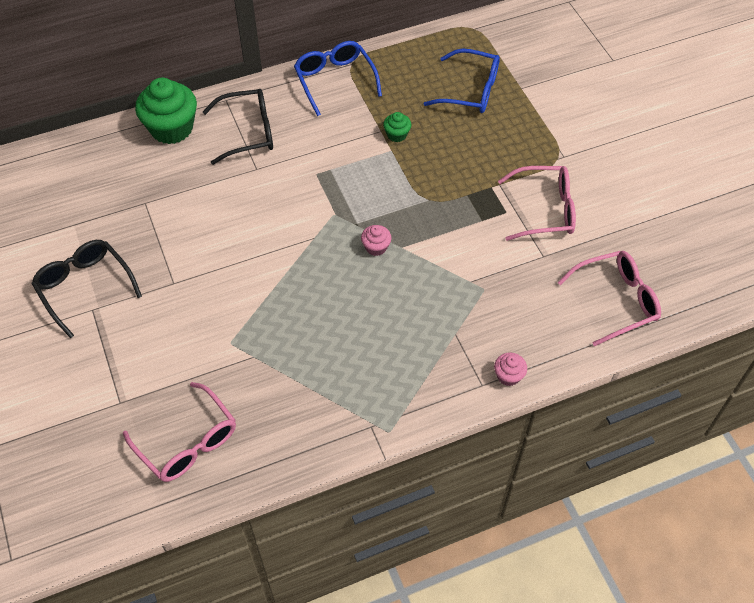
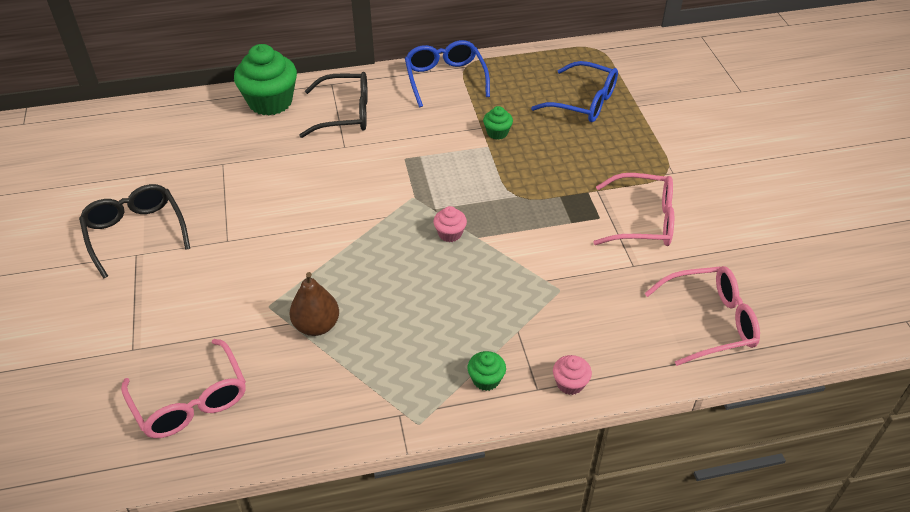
camera: 10 degrees right, 10 degrees down
none -> brown pear [290,272,339,336]
none -> green cupcake [468,351,506,391]

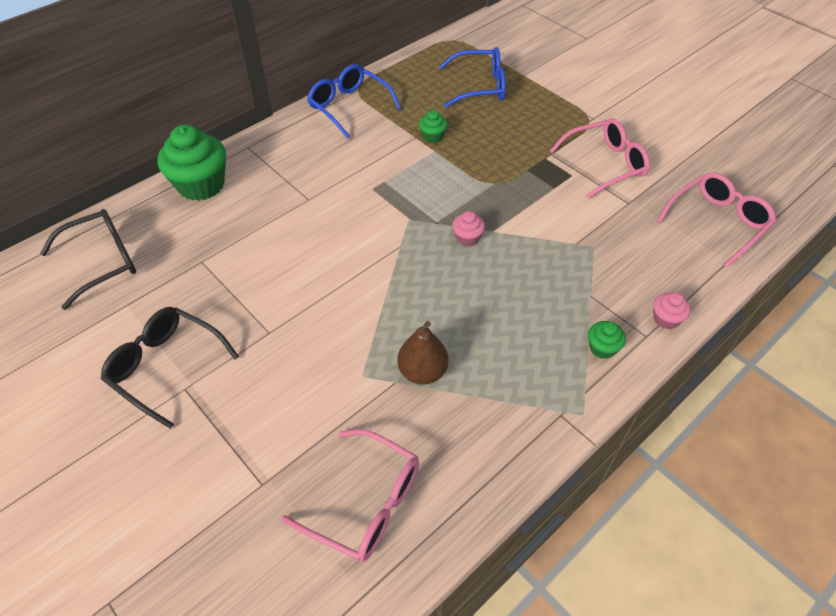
camera: 30 degrees left, 5 degrees up
black glasses [299,72,368,138] -> black glasses moved to [40,209,136,310]

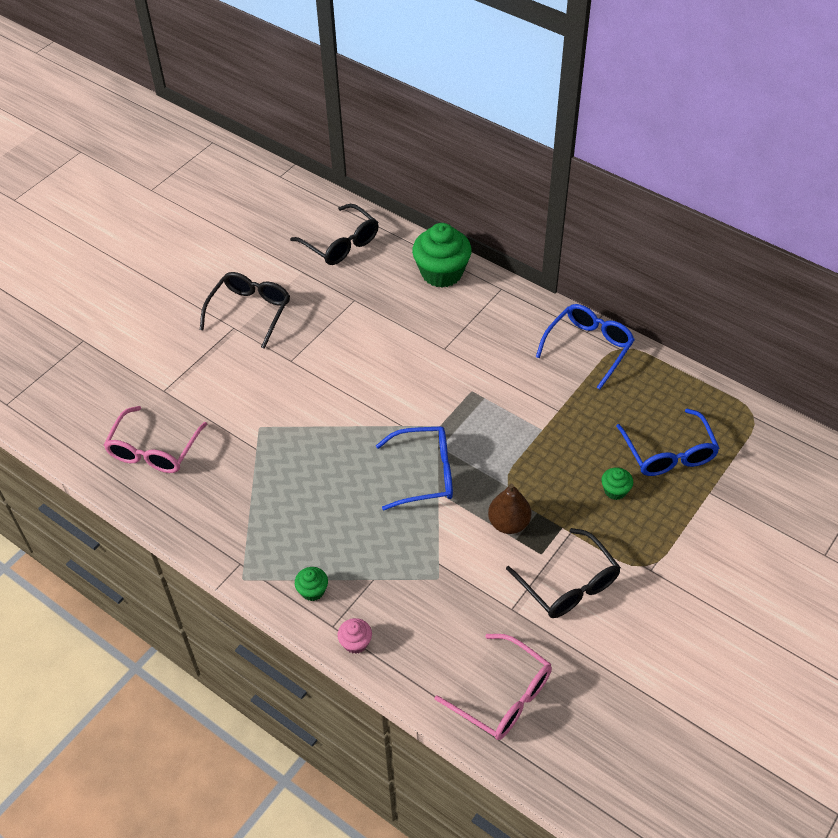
camera: 80 degrees right, 0 degrees up
brown pear [398,321,449,385] -> brown pear moved to [488,484,531,534]
green cupcake [419,110,448,143] -> green cupcake moved to [601,467,633,500]
pink cupcake [452,211,485,246] -> blue glasses [376,426,453,510]
pink glasses [550,118,650,198] -> black glasses [506,528,621,618]

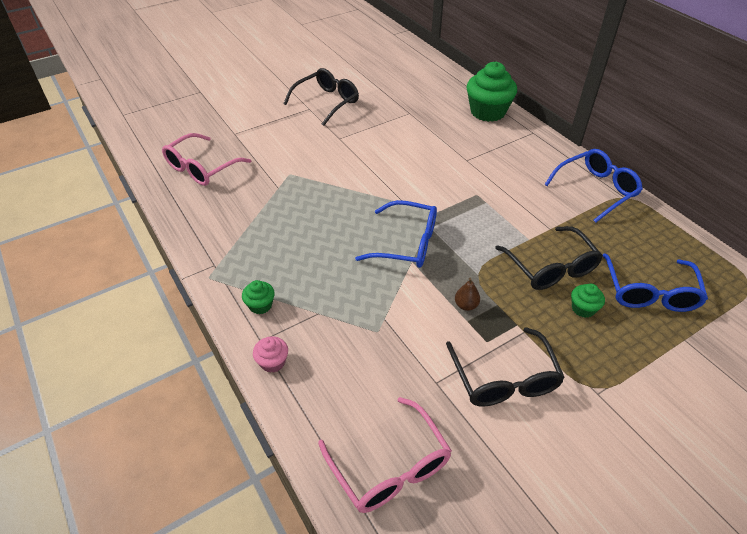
camera: 20 degrees right, 5 degrees down
black glasses [290,204,379,265] -> black glasses moved to [495,226,603,290]
brown pear [488,484,531,534] -> brown pear [455,278,480,311], size x0.59

